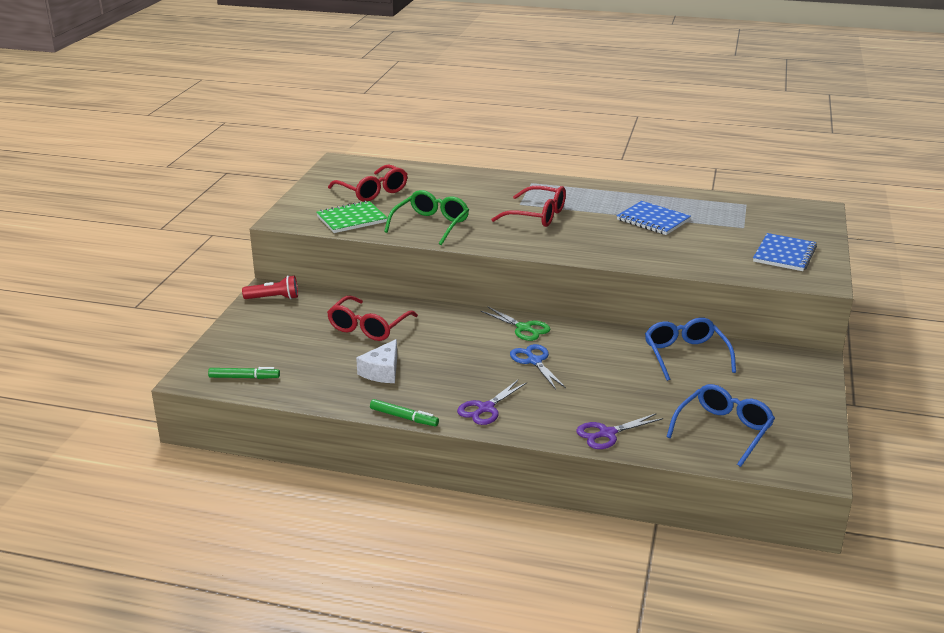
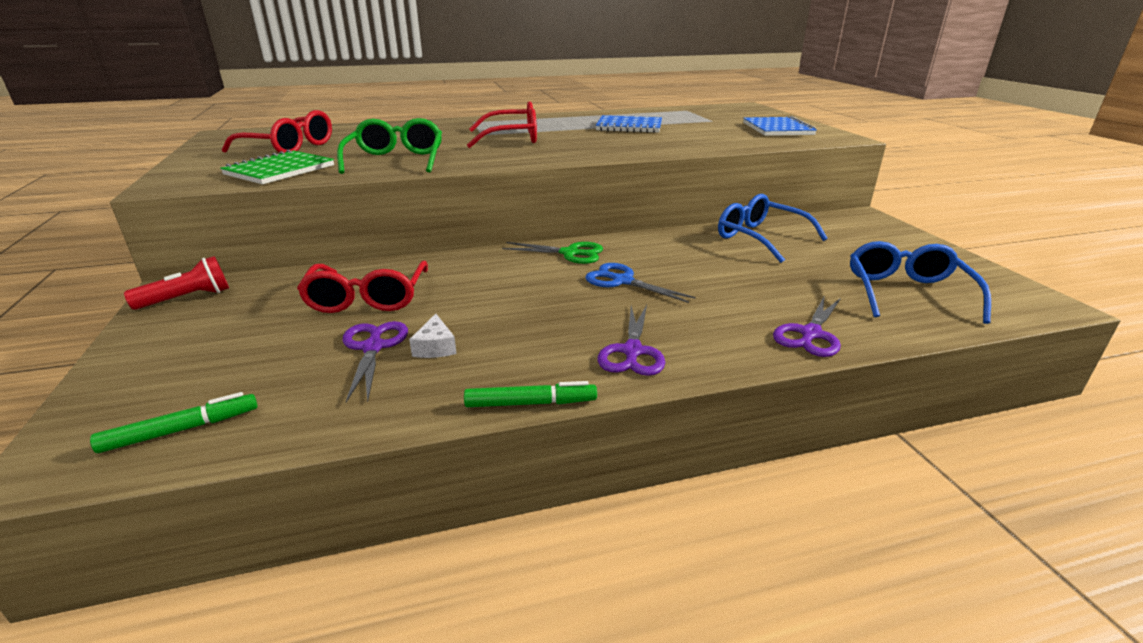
camera: 30 degrees left, 0 degrees up
white cheese [356,339,397,383] -> white cheese [409,314,457,358], size x0.63
none -> purple scissors [343,321,408,402]

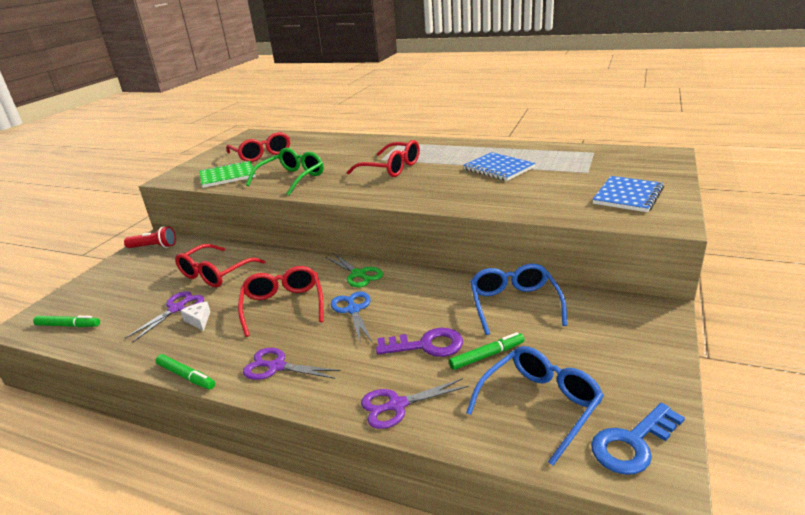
camera: 40 degrees right, 0 degrees up
white cheese [409,314,457,358] -> white cheese turned 120 degrees clockwise [181,302,210,331]
purple scissors [598,305,665,376] -> purple scissors turned 60 degrees clockwise [243,348,341,380]
none -> red glasses [238,266,323,337]
none -> purple key [376,328,463,357]
none -> green marker [449,332,525,370]
none -> blue key [591,403,685,475]

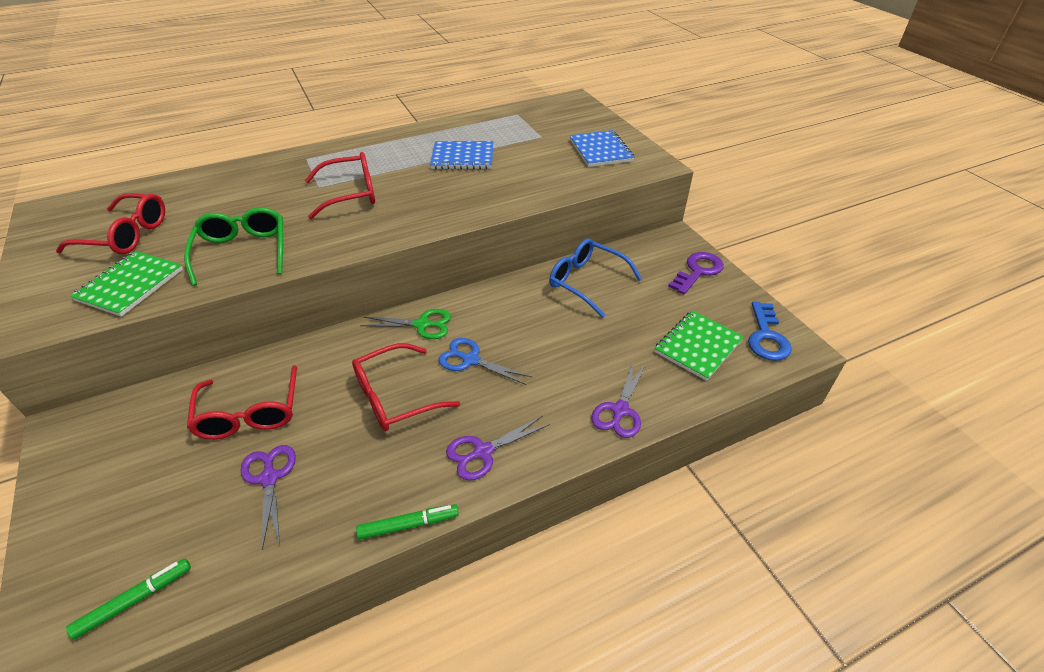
camera: 50 degrees left, 15 degrees up
red flashlight [124,226,176,248] -> none
white cheese [181,302,210,331] -> none
red glasses [238,266,323,337] -> red glasses turned 60 degrees counterclockwise [352,343,460,431]
purple key [376,328,463,357] -> purple key moved to [668,252,724,294]
green marker [449,332,525,370] -> none
blue glasses [466,346,604,466] -> green notebook [654,311,744,381]

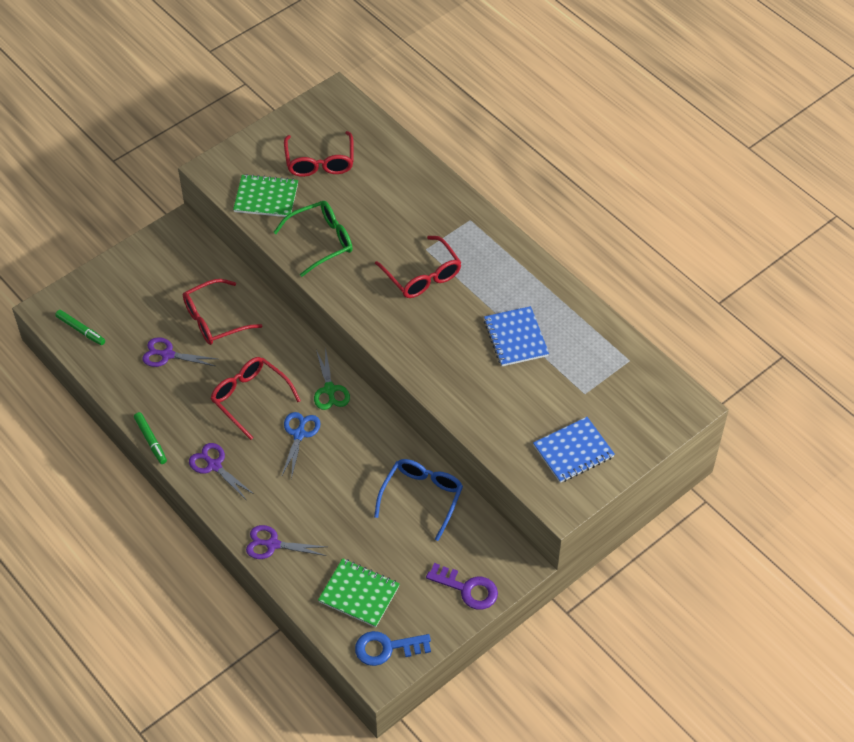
camera: 75 degrees right, 10 degrees up
purple scissors [240,445,296,550] -> purple scissors turned 135 degrees counterclockwise [142,337,217,367]

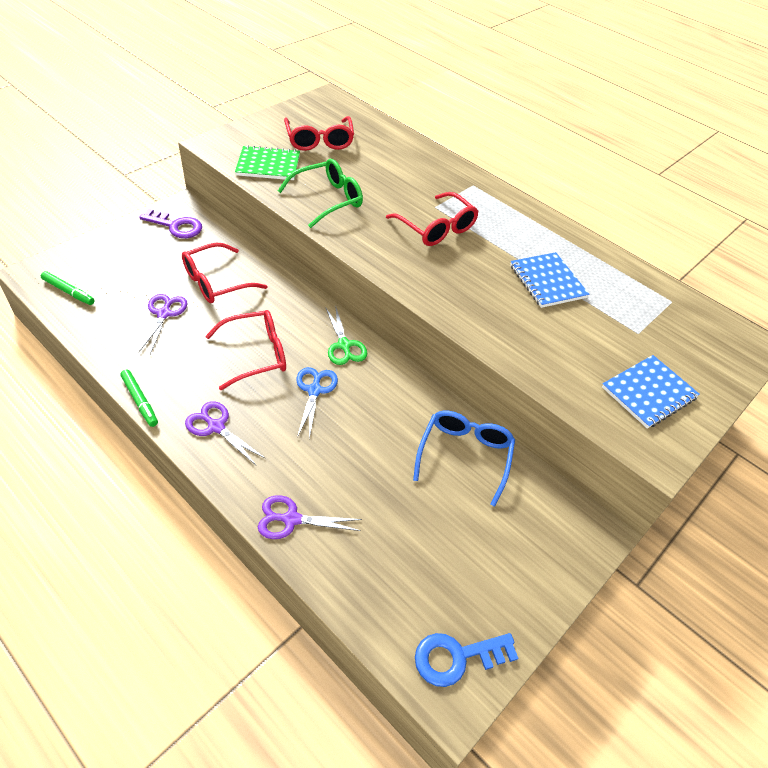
camera: 10 degrees left, 5 degrees down
purple scissors [142,337,217,367] -> purple scissors turned 90 degrees clockwise [139,294,187,354]
red glasses [210,357,301,440] -> red glasses turned 120 degrees clockwise [205,310,286,390]
green notebook [318,558,400,628] -> none
purple key [426,563,498,610] -> purple key moved to [139,209,202,238]

